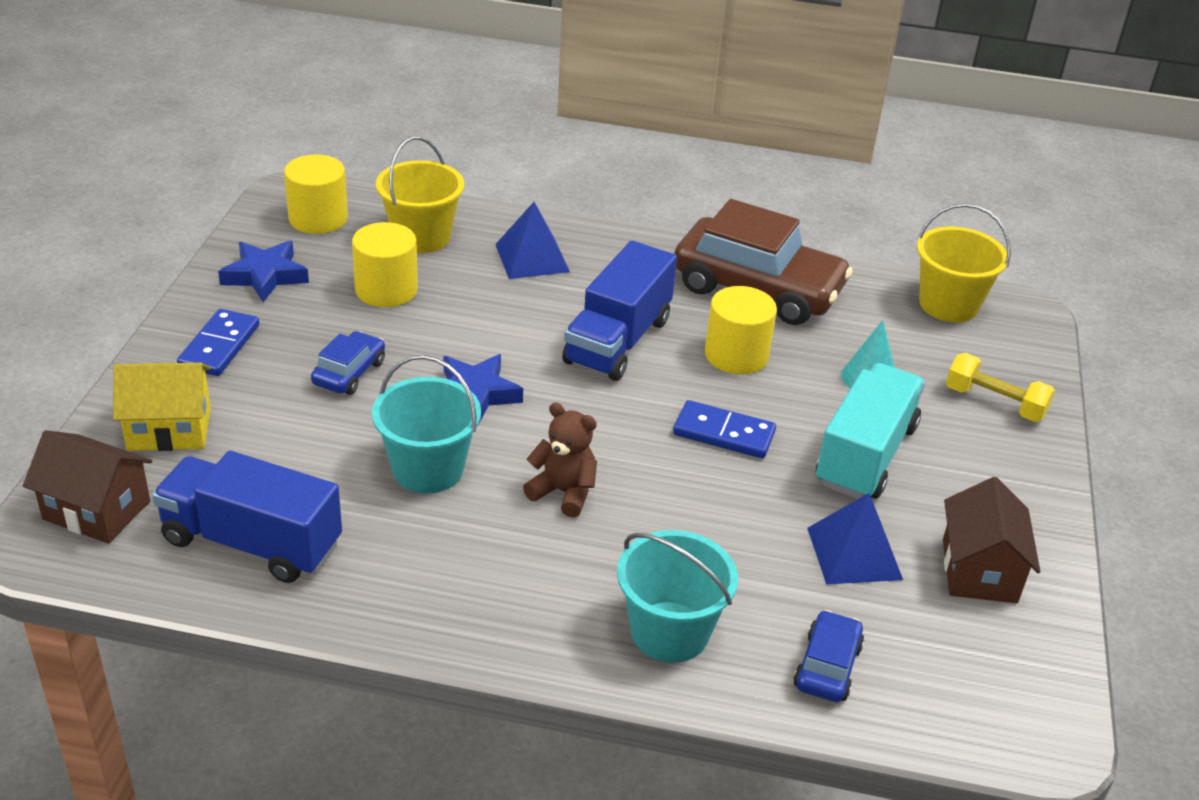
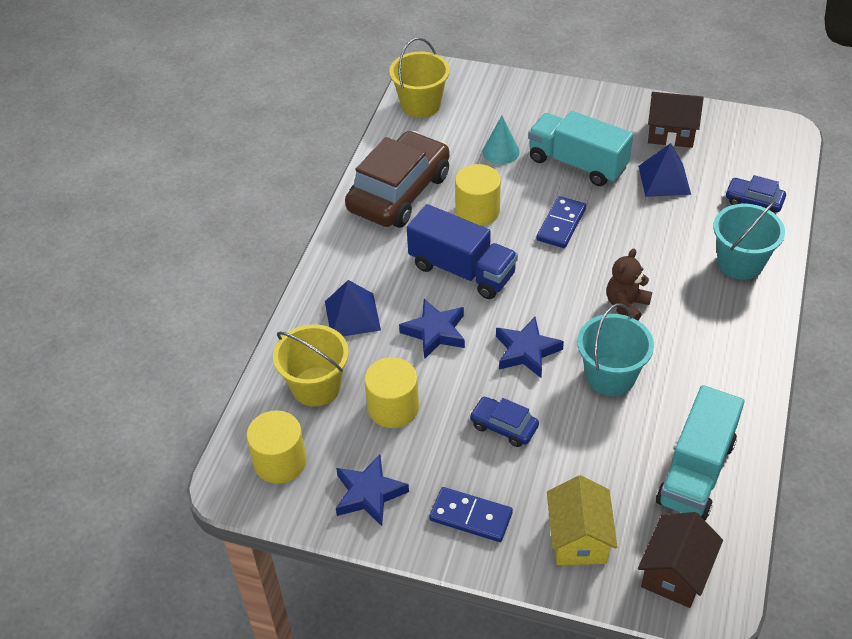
camera: 80 degrees left, 10 degrees up
blue truck [152,451,342,583] -> turquoise truck [656,385,745,520]
yellow dumbbell [946,353,1055,422] -> none
none -> blue star [399,299,465,359]

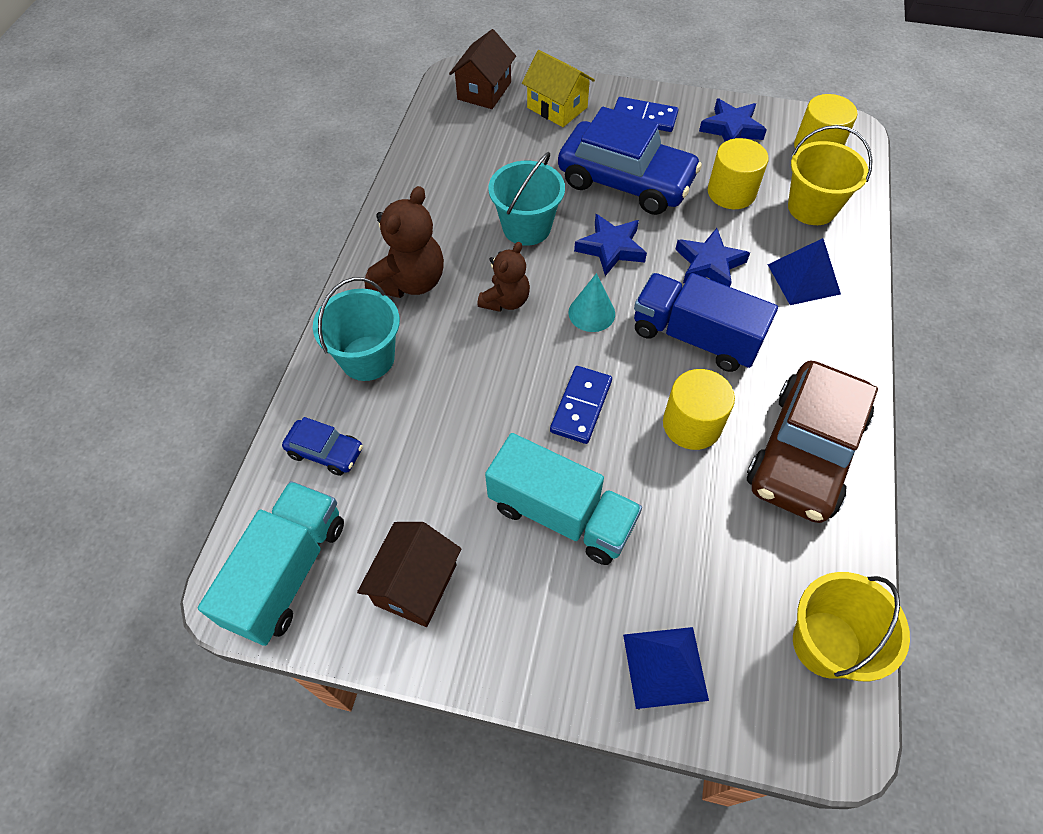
camera: 175 degrees right, 10 degrees up
blue car [469,397,539,447] -> blue car [558,107,702,215], size x2.18
turquoise cone [483,116,520,164] -> turquoise cone moved to [568,273,615,332]
yellow house [547,475,617,565] -> yellow house turned 45 degrees counterclockwise [522,50,595,127]
blue pyramid [638,143,691,197] -> blue pyramid moved to [623,627,709,709]
brown house [648,92,704,148] -> brown house turned 75 degrees counterclockwise [357,522,461,627]
turquoise truck [656,385,745,520] -> turquoise truck moved to [198,481,344,646]
none -> brown teddy bear [365,186,444,298]

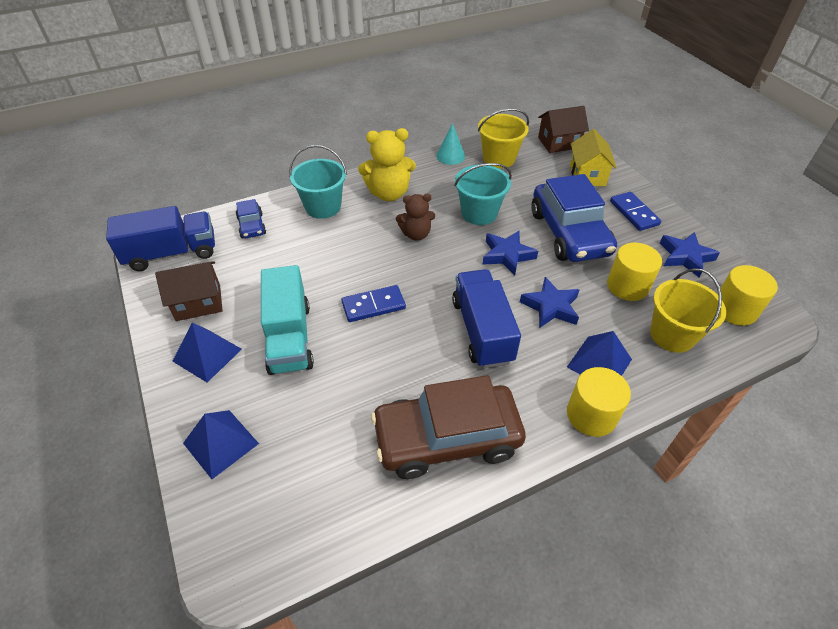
camera: 50 degrees right, 10 degrees down
turquoise truck [198,481,344,646] -> blue truck [106,206,215,271]
brown teddy bear [365,186,444,298] -> yellow teddy bear [358,128,416,201]
turquoise cone [568,273,615,332] -> turquoise cone moved to [436,123,465,165]
yellow cylinder [663,369,735,450] -> yellow cylinder moved to [567,367,631,437]
yellow bucket [793,572,910,681] -> yellow bucket moved to [478,109,529,168]
none -> blue pyramid [173,323,242,383]

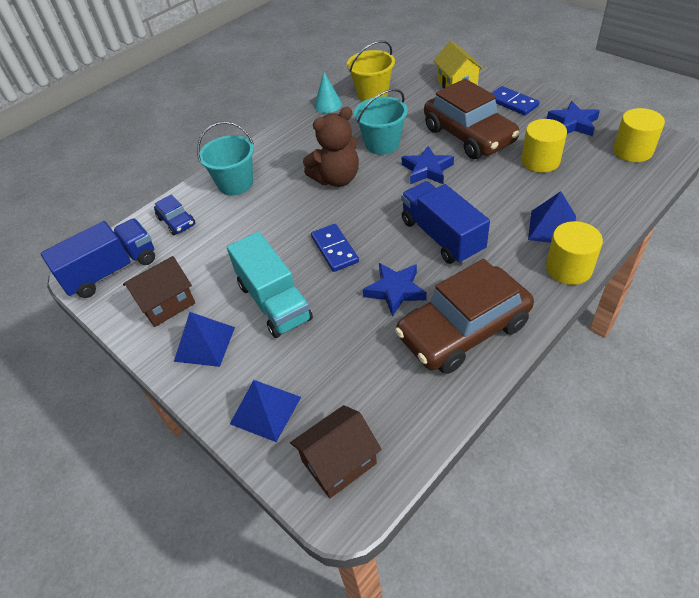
camera: 15 degrees left, 0 degrees up
blue domino [342,285,406,322] -> blue domino turned 75 degrees counterclockwise [311,224,359,272]
yellow teddy bear [358,128,416,201] -> none
brown teddy bear [396,194,435,241] -> brown teddy bear [303,107,359,187], size x1.54
blue star [520,277,579,328] -> blue star moved to [363,263,427,317]
blue car [532,174,617,262] -> brown car [424,79,520,159]
brown house [538,106,589,153] -> brown house moved to [290,405,382,498]
yellow bucket [650,268,726,353] -> none

